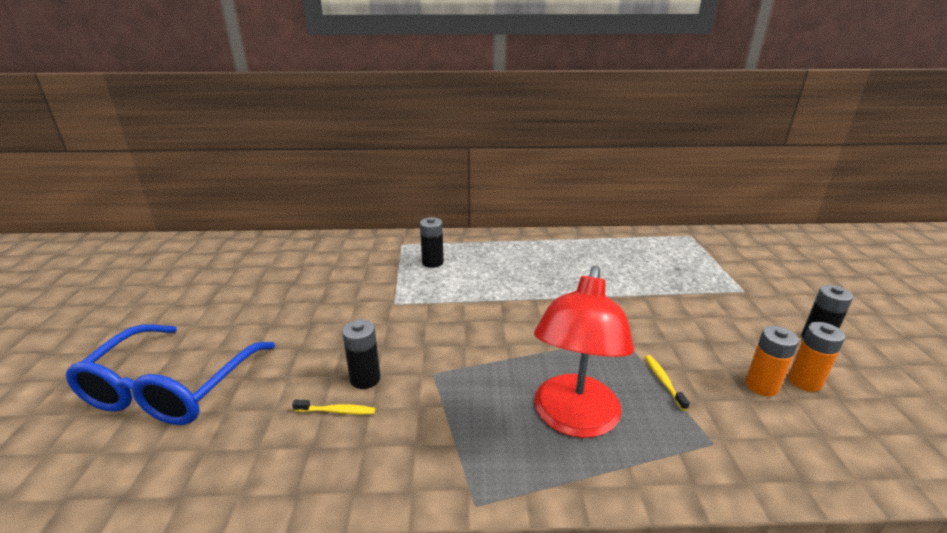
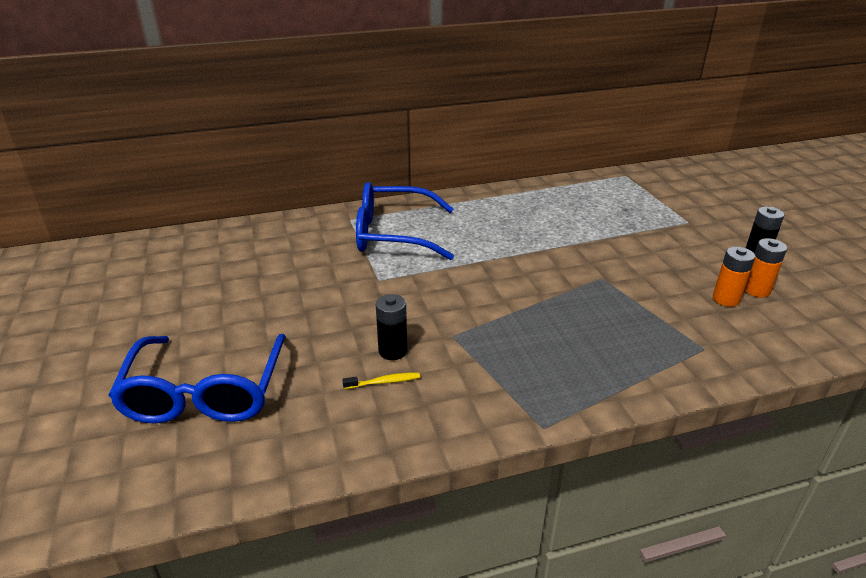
camera: 15 degrees left, 5 degrees up
black battery [420,217,444,268] -> blue glasses [356,182,454,260]
red lamp [534,266,634,438] -> none
yellow toothbrush [645,355,690,411] -> none

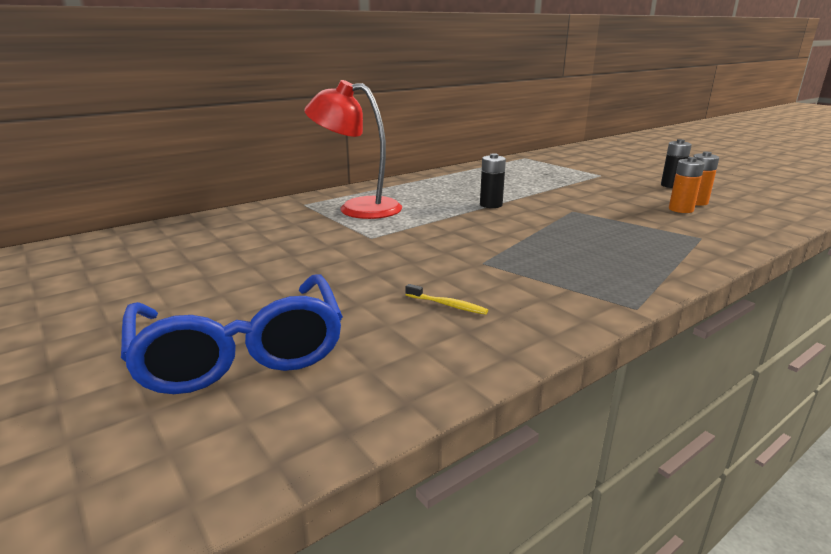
camera: 20 degrees left, 10 degrees down
yellow toothbrush [342,372,420,389] -> yellow toothbrush turned 60 degrees clockwise [405,284,488,315]
blue glasses [356,182,454,260] -> red lamp [304,80,402,219]
black battery [376,294,407,360] -> black battery moved to [480,153,506,208]

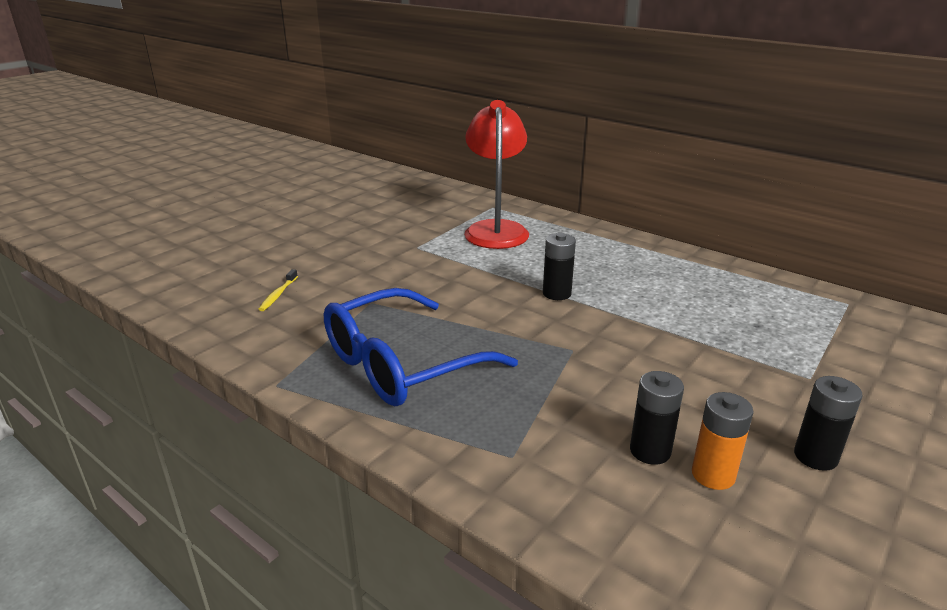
camera: 75 degrees right, 5 degrees up
blue glasses [121,274,343,394] -> blue glasses moved to [324,288,518,406]
orange battery [669,157,705,213] -> black battery [630,371,684,465]

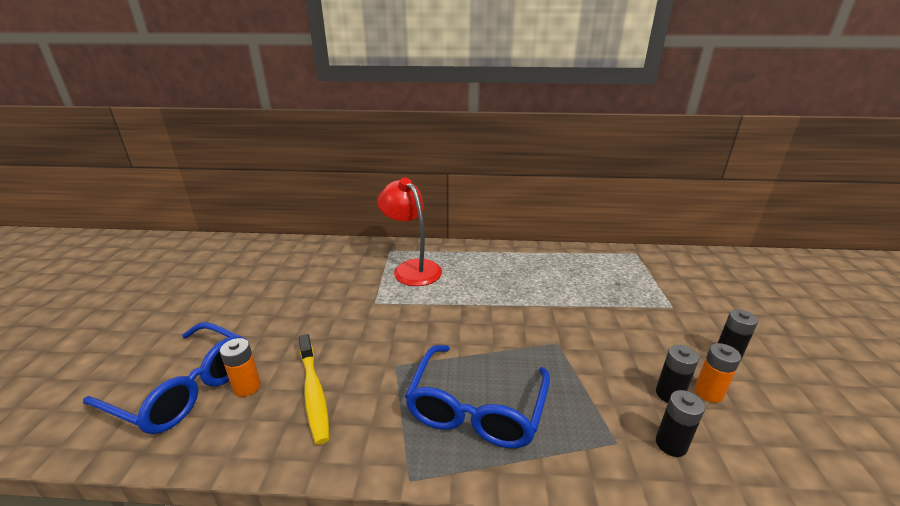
camera: 35 degrees left, 0 degrees up
yellow toothbrush [259,269,298,311] -> yellow toothbrush [299,334,329,445], size x2.08
black battery [543,233,576,300] -> black battery moved to [656,390,705,457]
none -> blue glasses [83,322,247,434]
none -> orange battery [220,338,261,397]

